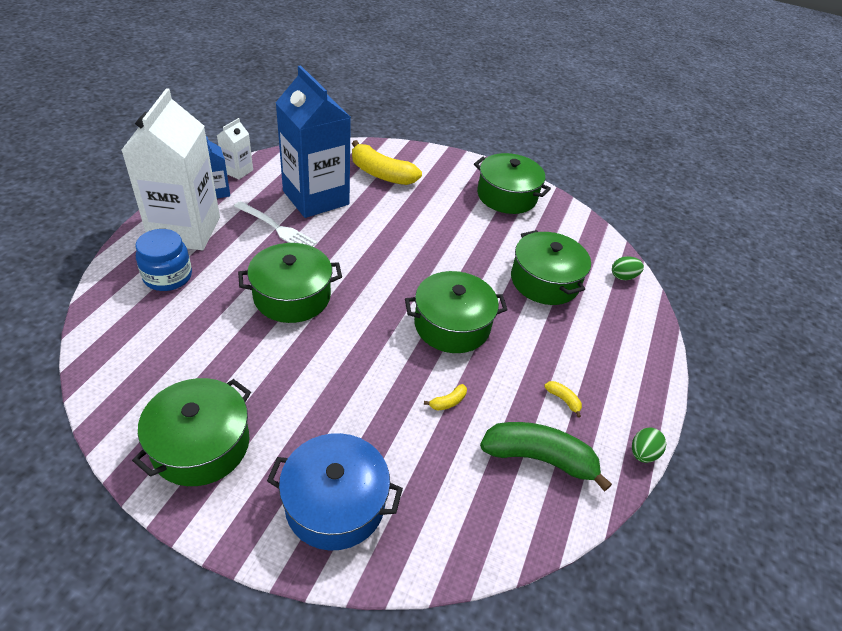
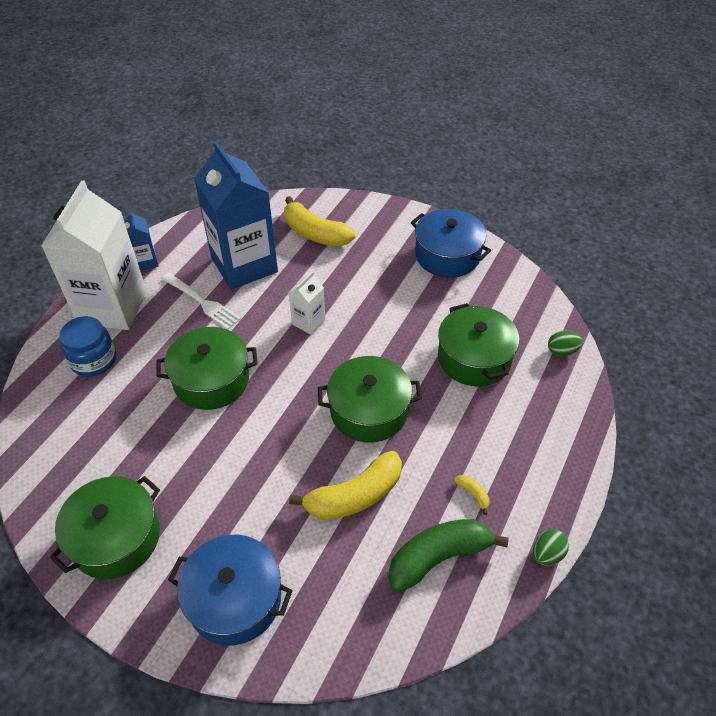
camera: 10 degrees right, 5 degrees up
white carton [217,118,253,180] -> white carton moved to [289,271,325,335]
yellow banana [424,384,467,411] -> yellow banana [289,451,402,520], size x2.49
green pot [474,153,551,214] -> blue pot [411,209,491,278]
green banana [480,422,612,492] -> green banana turned 45 degrees counterclockwise [388,519,509,593]

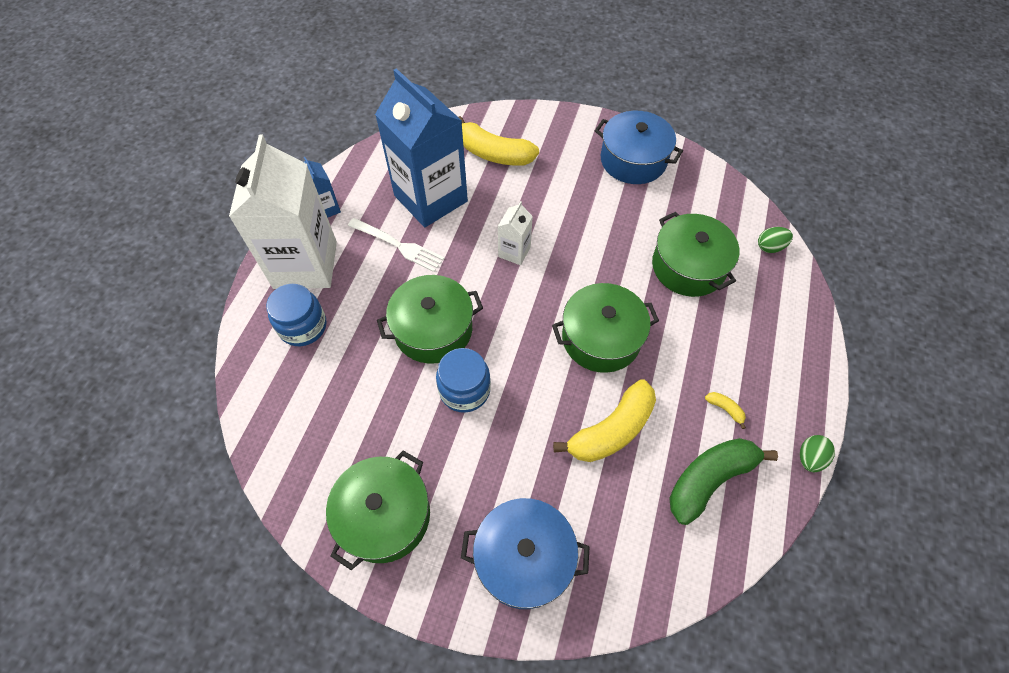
camera: 10 degrees left, 10 degrees up
none -> blue jar [436,348,491,413]

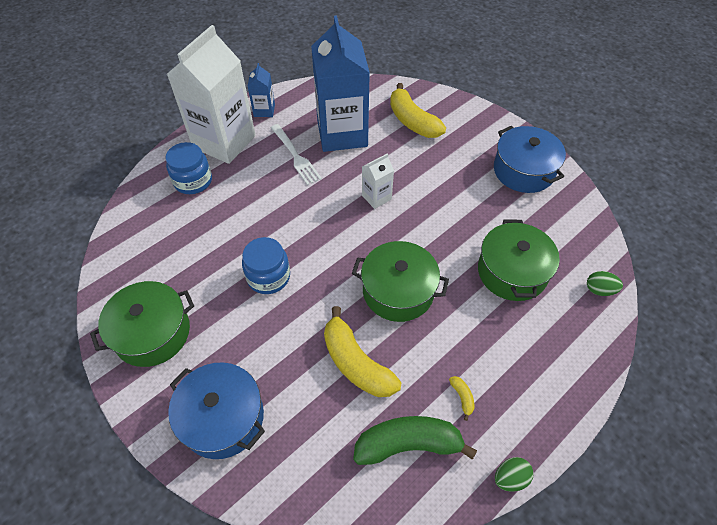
camera: 30 degrees right, 5 degrees down
green pot [377,275,483,364] -> none
yellow banana [553,379,656,462] -> yellow banana turned 60 degrees clockwise [324,306,402,397]

